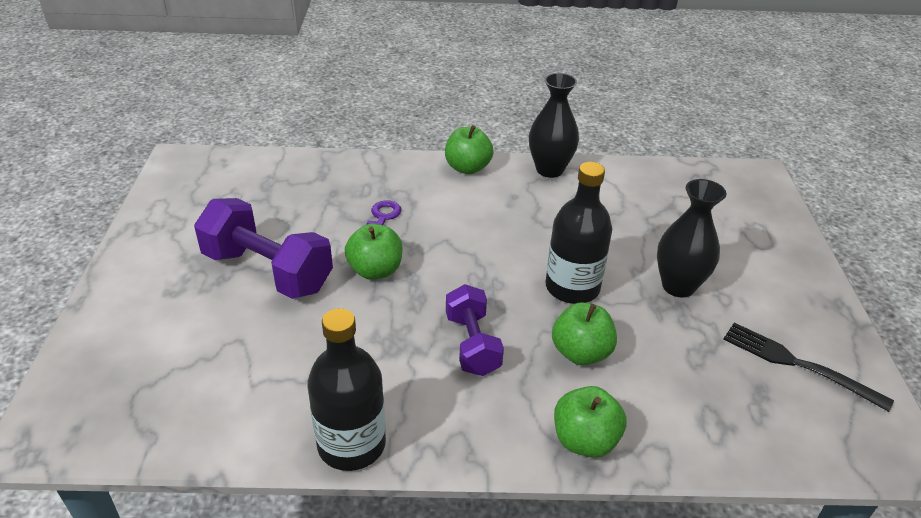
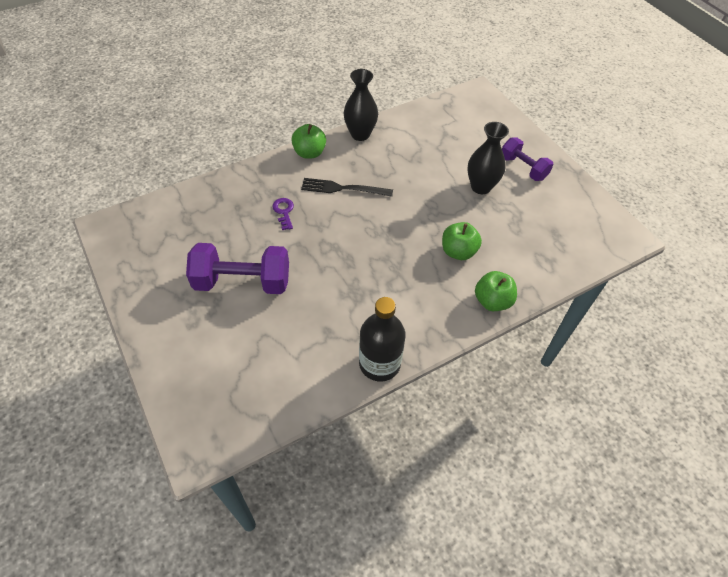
camera: 30 degrees left, 15 degrees up
green apple [345,223,402,280] -> none
purple dumbbell [446,284,504,376] -> purple dumbbell moved to [502,137,553,181]
black bottle [545,162,612,304] -> none
black fork [723,323,894,412] -> black fork moved to [301,178,393,197]

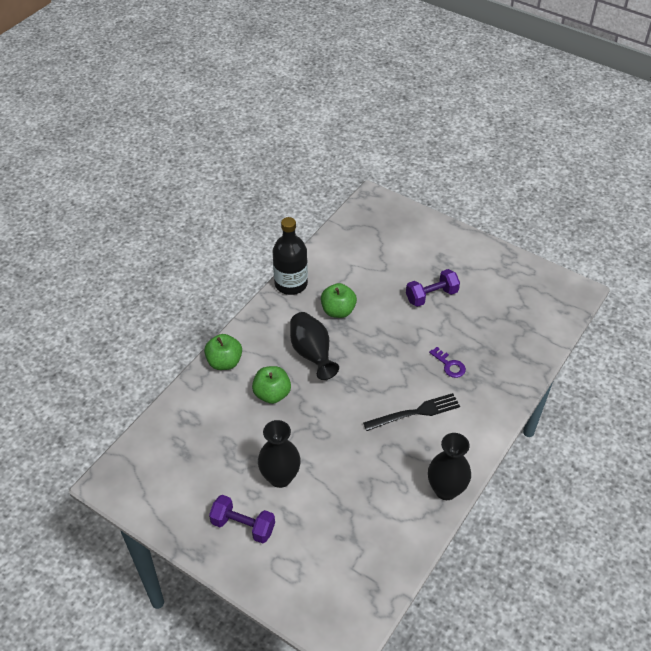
camera: 155 degrees right, 5 degrees down
purple dumbbell [186,243,289,294] -> purple dumbbell [406,269,460,307], size x0.63
green apple [291,124,326,159] -> green apple moved to [321,283,357,318]
none -> black vase [290,312,339,380]

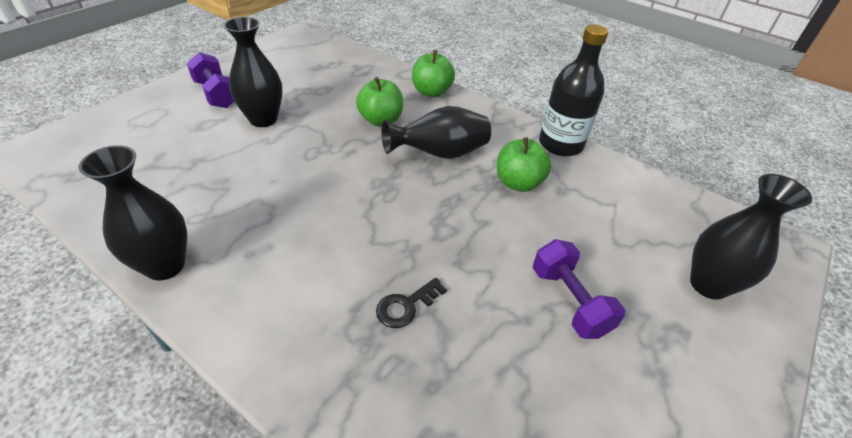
camera: 90 degrees right, 5 degrees down
purple dumbbell [209,495,275,544] -> purple dumbbell turned 60 degrees counterclockwise [187,52,234,108]
black fork [363,393,460,431] -> none
purple key [429,347,466,378] -> black key [376,278,447,328]
none -> black vase [690,174,812,300]

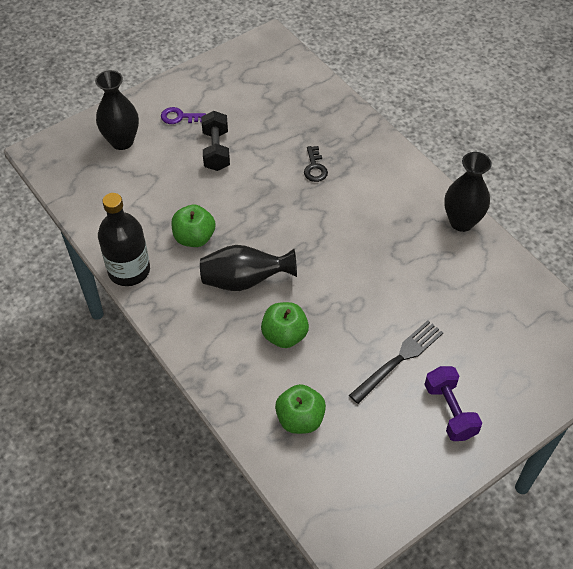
camera: 160 degrees left, 10 degrees up
black vase [223,17,283,127] -> black fork [349,320,443,404]
black key [376,278,447,328] -> black key turned 105 degrees clockwise [304,146,328,182]
green apple [412,50,455,97] -> green apple moved to [275,384,326,434]
purple dumbbell [533,239,625,339] -> black dumbbell [201,111,230,171]
none -> purple key [161,107,206,124]

